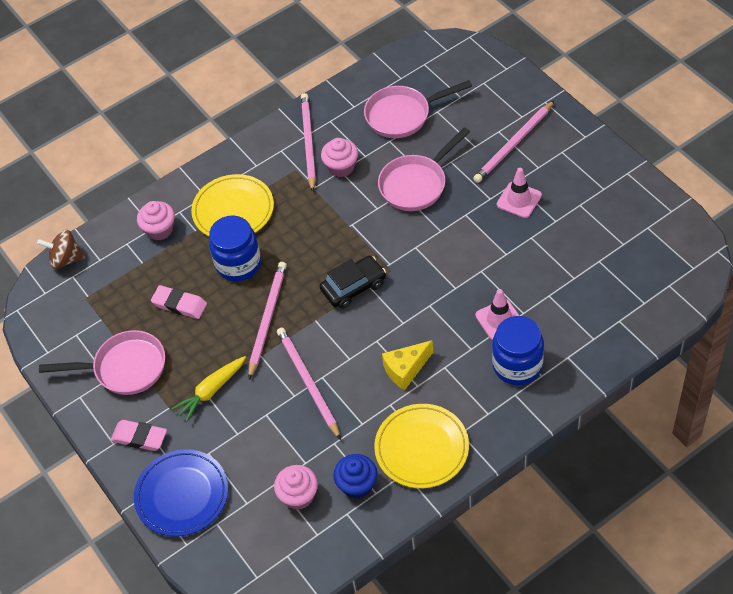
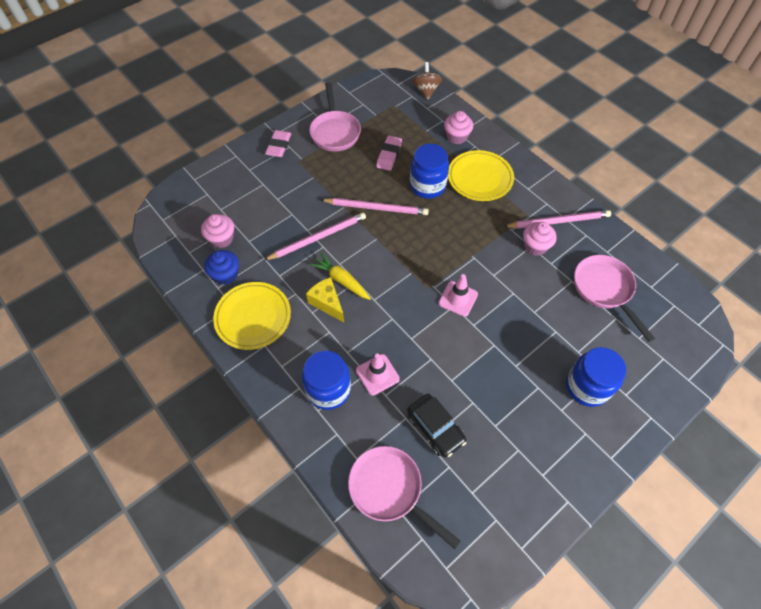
camera: 80 degrees right, 5 degrees up
blue plate [134,449,228,537] -> none
yellow carrot [172,356,246,422] -> yellow carrot moved to [309,253,371,300]
black car [319,256,386,309] -> black car moved to [407,394,466,457]
pink pan [378,127,470,211] -> pink pan moved to [348,446,461,549]
pink pencil [473,100,555,183] -> blue jar [566,347,626,407]
pink traffic cone [497,168,542,218] -> pink traffic cone moved to [438,274,478,317]

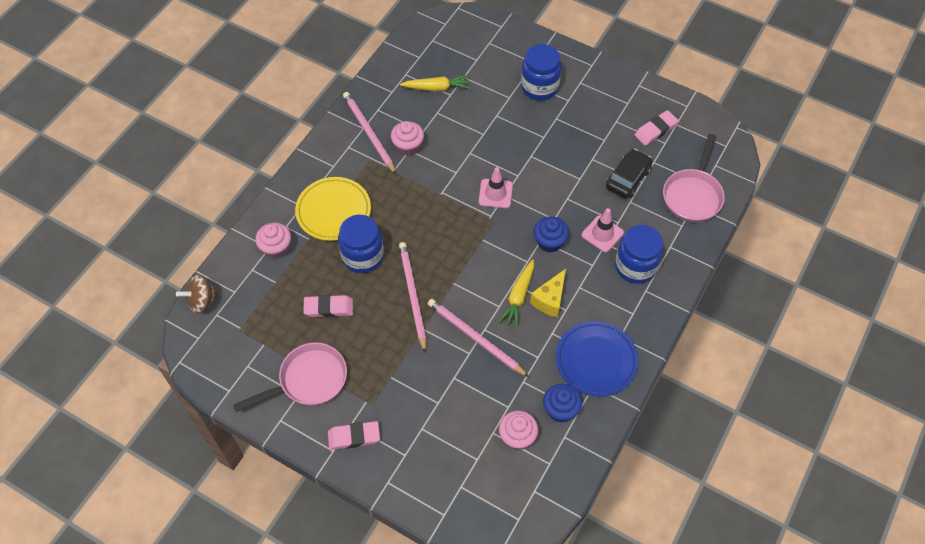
camera: 110 degrees left, 0 degrees up
yellow plate [213,282,291,350] -> blue plate [556,321,638,397]
pink pan [574,255,655,342] -> yellow carrot [400,75,470,91]
none -> blue cupcake [534,216,569,253]
none -> pink eraser [635,110,679,146]

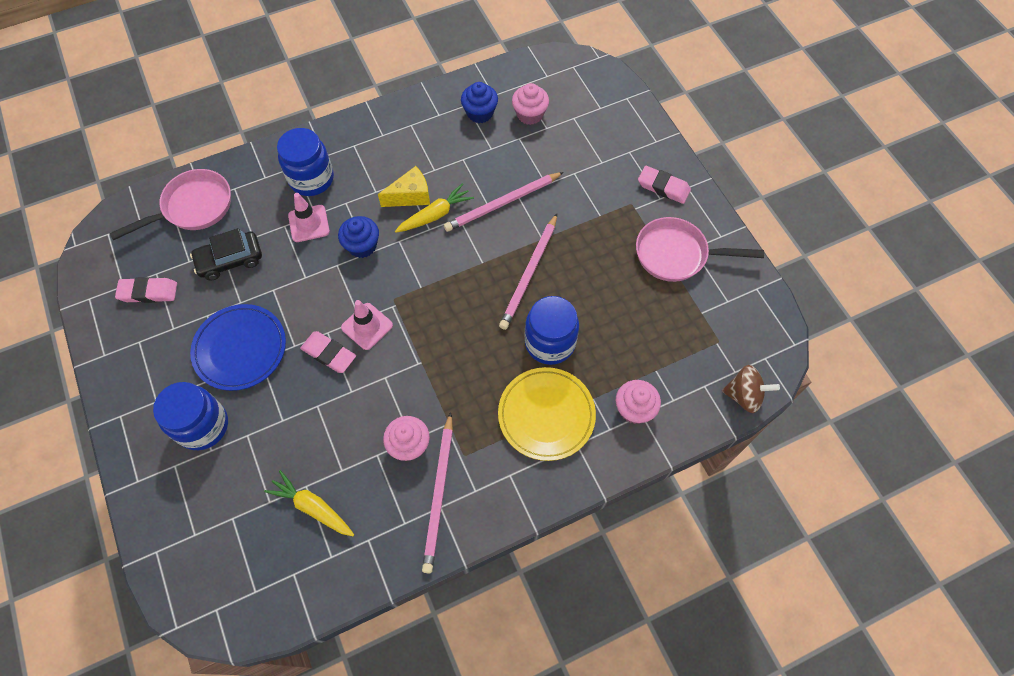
camera: 145 degrees left, 5 degrees up
pink eraser [303,295,353,317] -> pink eraser moved to [300,331,356,373]
pink pencil [428,299,529,377] -> pink pencil turned 75 degrees clockwise [444,172,564,232]
blue plate [556,321,638,397] -> blue plate moved to [190,304,286,391]

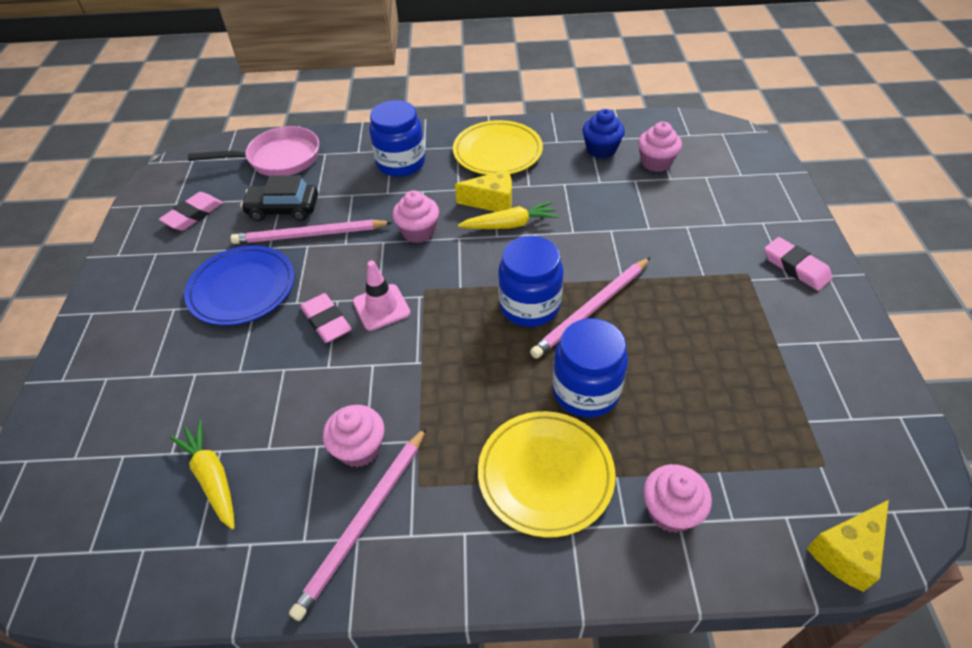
camera: 25 degrees right, 15 degrees down
pink eraser [115,277,177,303] -> pink eraser turned 75 degrees counterclockwise [159,192,223,231]
blue jar [153,382,228,450] -> blue jar moved to [498,236,564,327]
pink traffic cone [288,193,330,242] -> none
blue cupcake [338,216,379,258] -> pink cupcake [392,190,439,243]
pink pencil [444,172,564,232] -> pink pencil moved to [231,220,393,244]
pink pan [636,217,764,282] -> none
brown spinning top [722,365,780,413] -> yellow cheese [806,500,889,592]
none -> yellow plate [453,120,543,175]

